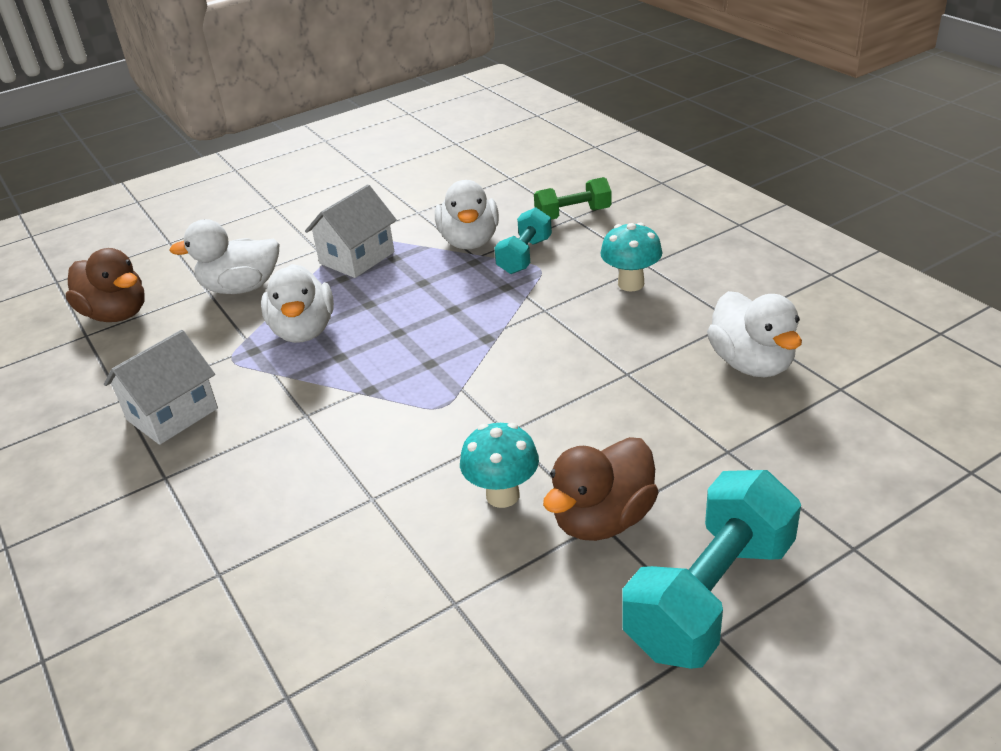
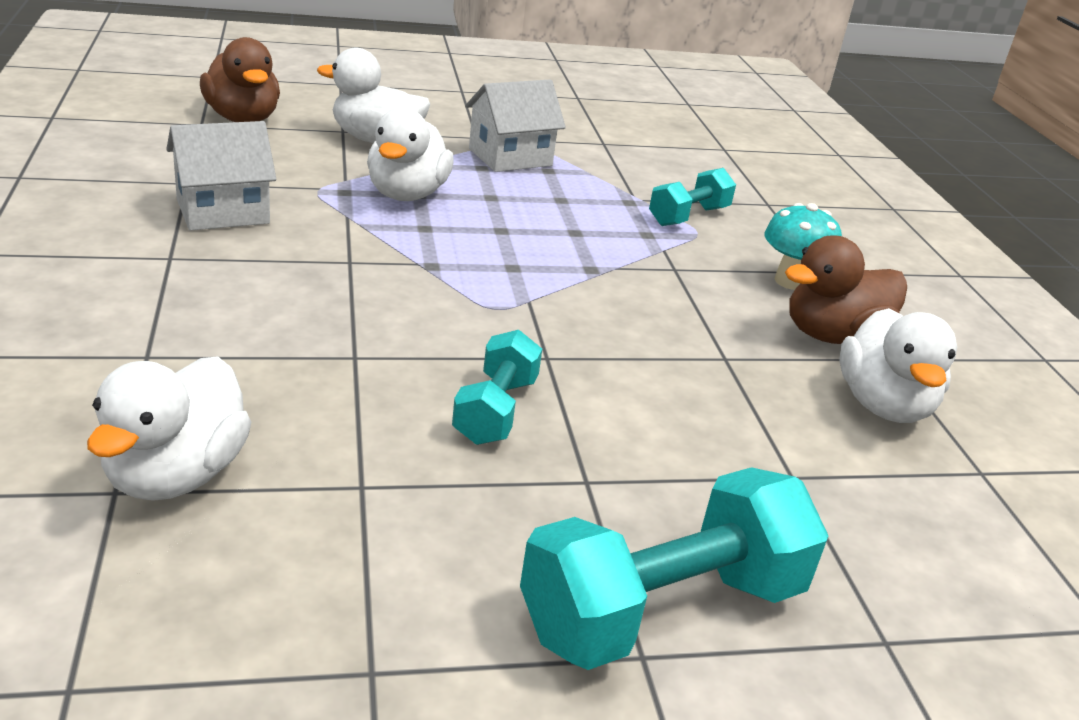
camera: 15 degrees right, 5 degrees down
white duck [435,180,499,249] -> white duck moved to [87,356,251,501]
turquoise mushroom [460,423,539,508] -> turquoise dumbbell [452,330,542,445]
green dumbbell [534,177,612,220] -> none
brown duck [543,437,659,541] -> brown duck moved to [785,236,907,344]

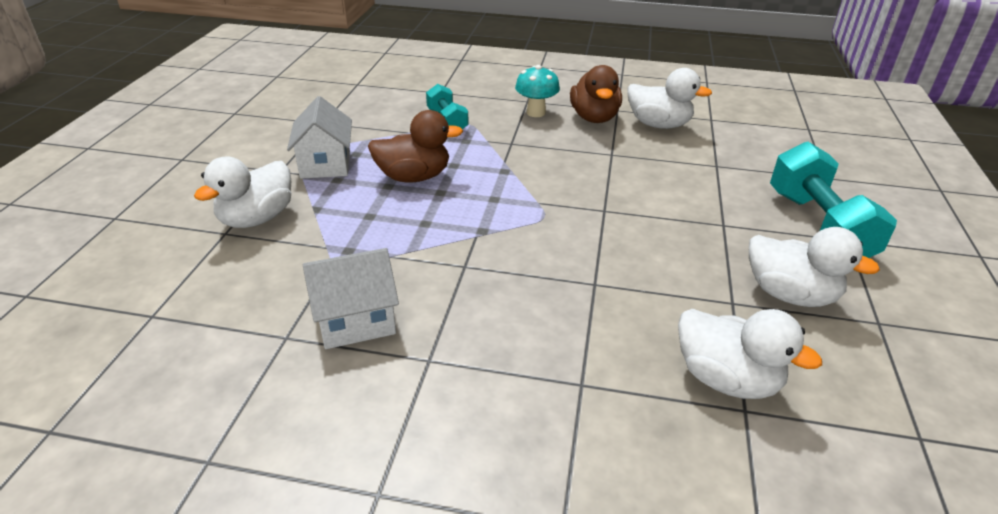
camera: 65 degrees left, 5 degrees up
white house [166,121,276,231] -> white house turned 75 degrees clockwise [303,248,399,349]
brown duck [200,37,280,122] -> brown duck moved to [368,110,463,182]
white duck [367,107,454,201] -> white duck moved to [749,227,880,307]
turquoise dumbbell [452,330,542,445] -> none

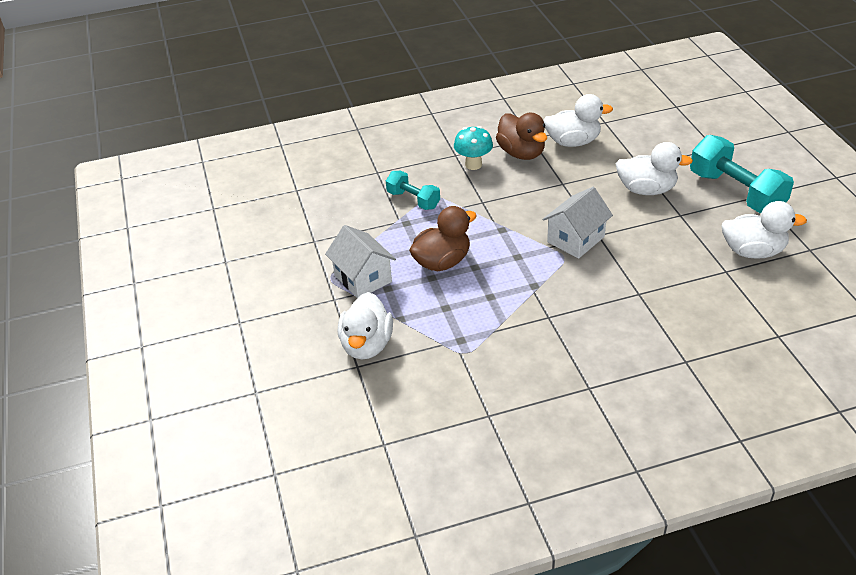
camera: 25 degrees left, 5 degrees up
white house [303,248,399,349] -> white house moved to [542,187,613,259]
white duck [678,309,822,399] -> white duck moved to [616,142,693,195]

